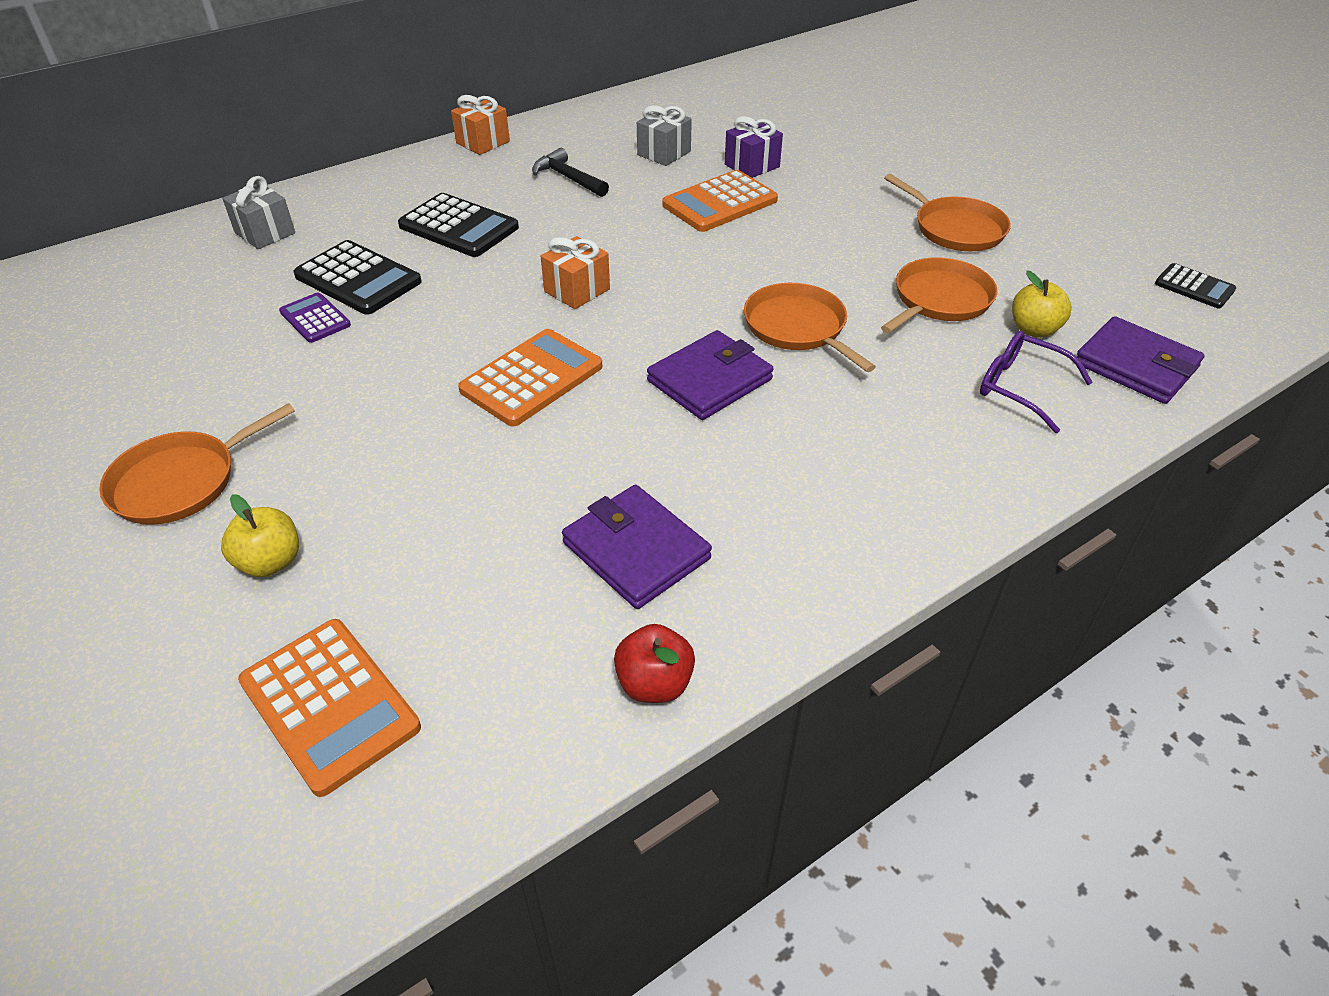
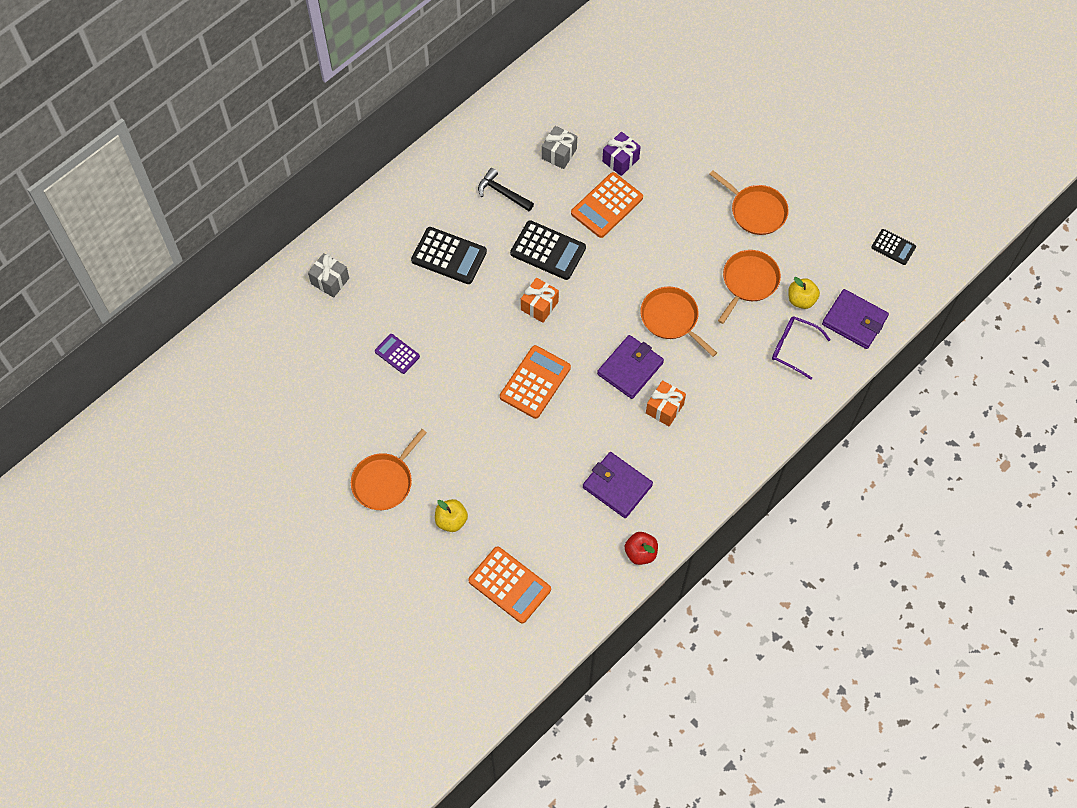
camera: 10 degrees left, 20 degrees up
black calculator [294,240,422,315] -> black calculator moved to [510,220,586,280]
orange gift [451,95,510,155] -> orange gift moved to [646,380,686,426]

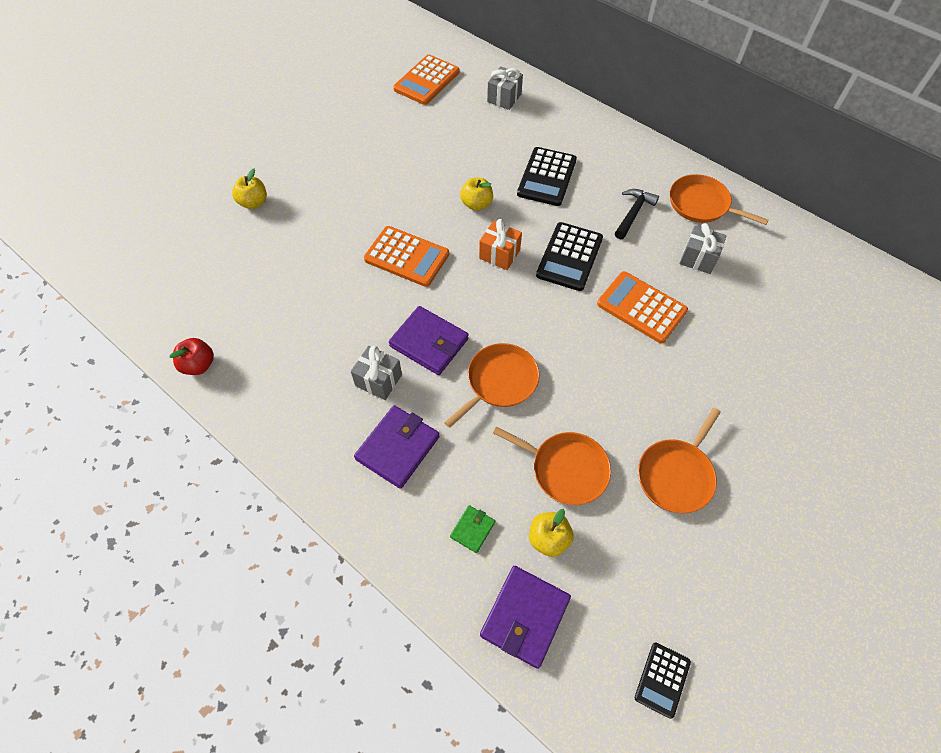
camera: 85 degrees right, 5 degrees down
orange pan [351,429,427,510] -> orange pan moved to [670,174,768,225]
purple calculator [375,334,420,374] -> none
orange calculator [468,546,551,624] -> orange calculator moved to [393,54,459,105]
purple wallet [583,452,653,518] -> purple wallet moved to [354,405,440,489]
purple gift [602,132,641,176] -> none
orange gift [646,380,686,426] -> grey gift [351,346,402,400]
purple glasses [772,316,830,380] -> green wallet [450,505,495,553]
none -> yellow apple [460,177,493,211]

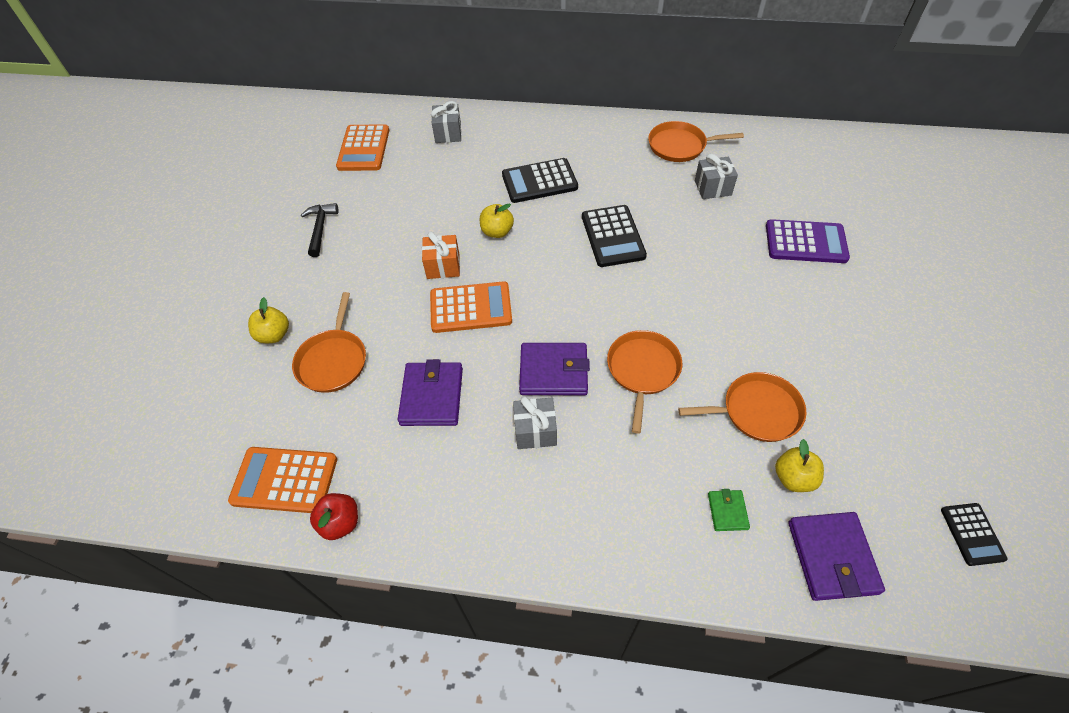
camera: 30 degrees left, 5 degrees down
purple wallet [354,405,440,489] -> purple wallet moved to [398,359,463,426]
orange gift [479,219,522,270] -> orange gift moved to [422,232,460,279]
black calculator [517,147,577,206] -> black calculator turned 90 degrees clockwise [502,158,578,203]
orange calculator [597,271,688,343] -> orange calculator moved to [228,447,337,513]
black hammer [615,189,659,239] -> black hammer moved to [301,203,338,257]
orange pan [638,408,721,513] -> orange pan moved to [292,292,366,393]
none -> purple calculator [766,219,850,263]

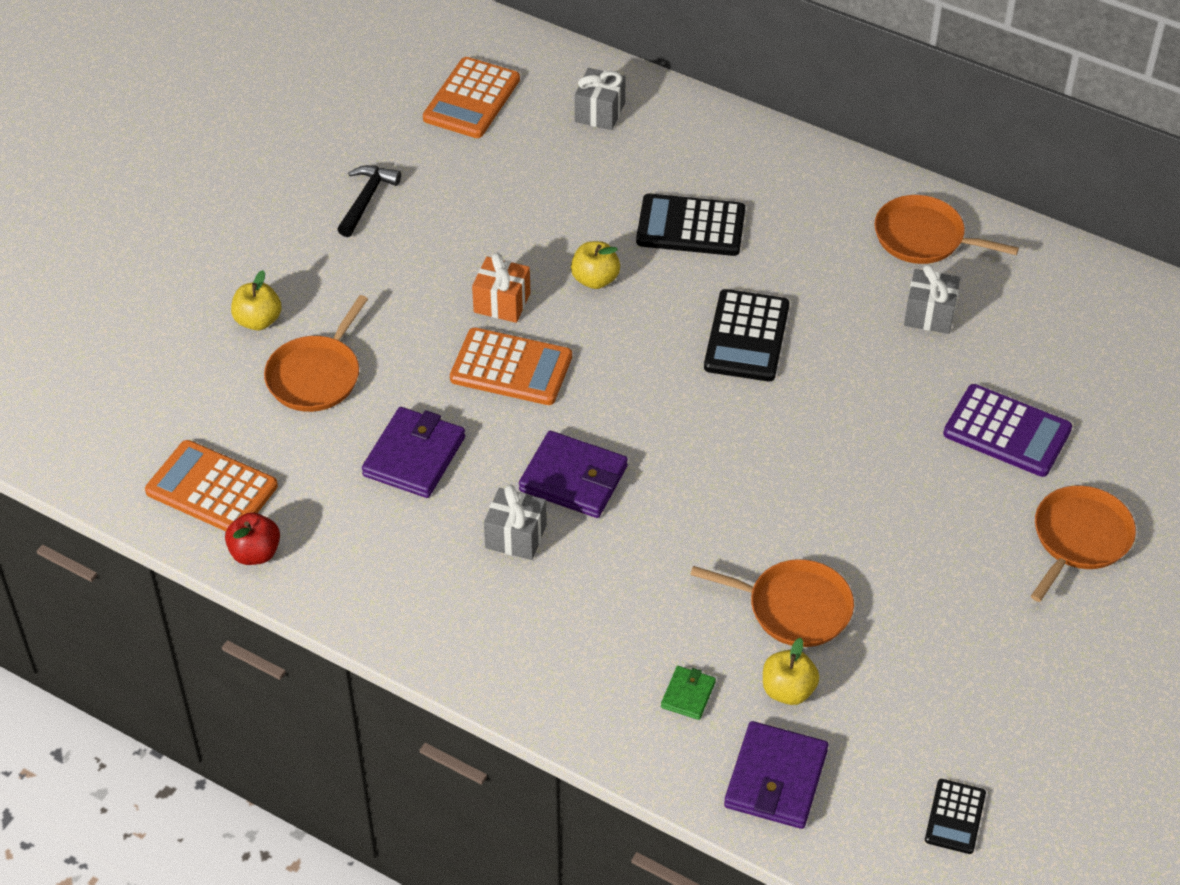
camera: 20 degrees right, 5 degrees down
orange pan [607,330,682,434] -> orange pan moved to [1031,485,1136,602]

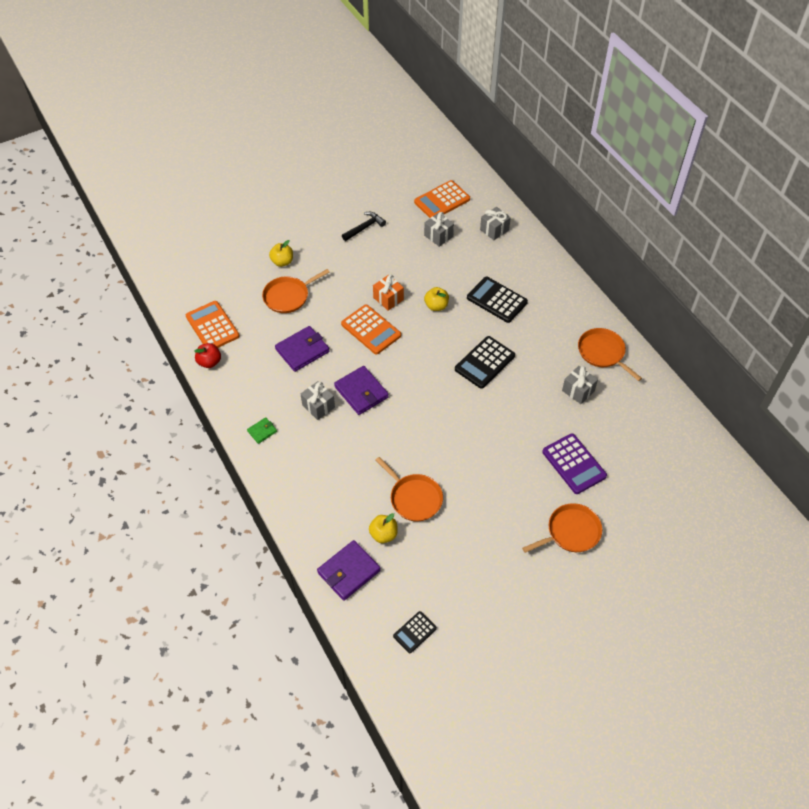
camera: 30 degrees right, 5 degrees up
green wallet [661,666,716,720] -> green wallet moved to [247,417,277,444]
none -> grey gift [424,212,454,247]

